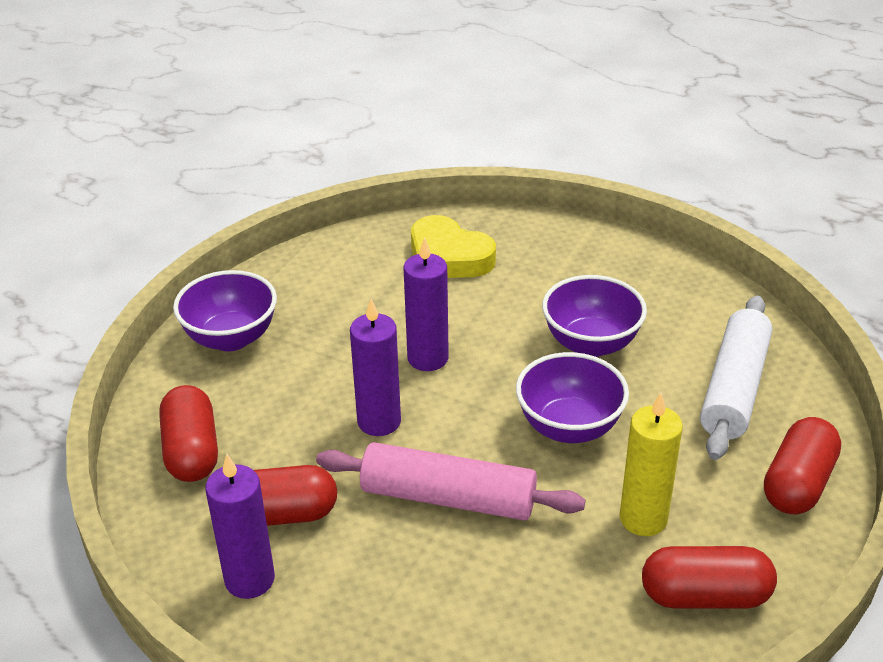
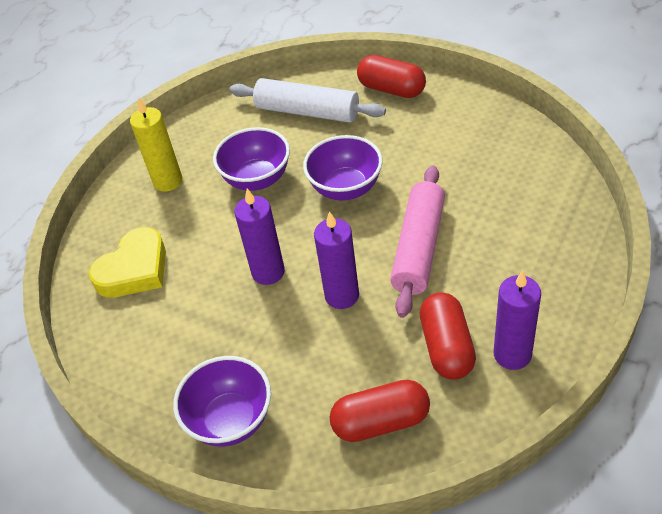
camera: 85 degrees left, 10 degrees up
yellow candle [620,393,683,536] -> yellow candle moved to [130,97,183,192]
red capsule [642,546,777,609] -> none

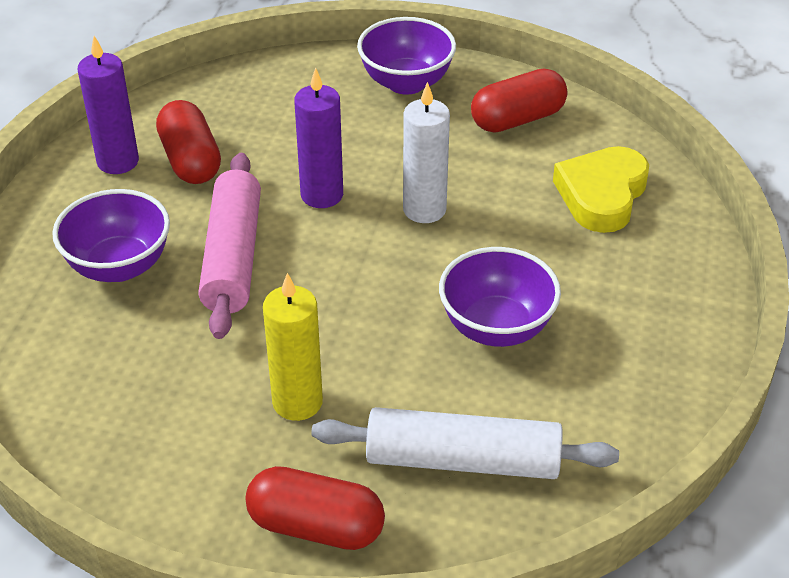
camera: 160 degrees right, 5 degrees down
yellow candle [130,97,183,192] -> yellow candle moved to [263,273,323,421]
purple candle [234,189,285,285] -> white candle [403,82,450,223]
purple bowl [303,135,383,201] -> purple bowl moved to [52,189,170,282]
red capsule [330,380,430,442] -> red capsule moved to [471,69,567,133]

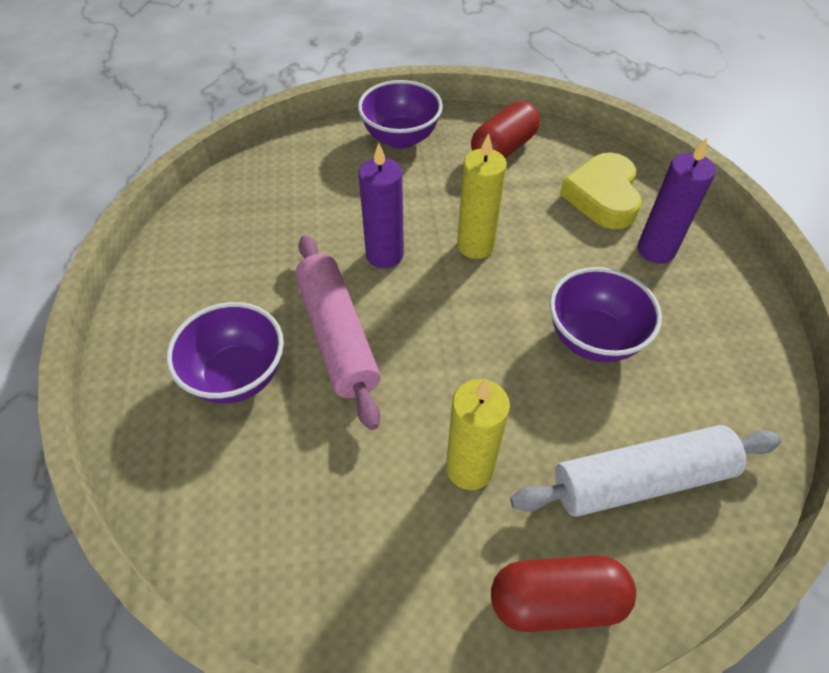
camera: 20 degrees left, 10 degrees up
purple candle [78,36,139,174] -> purple candle moved to [638,138,716,264]
red capsule [156,100,221,184] -> none
white candle [403,82,450,223] -> yellow candle [457,133,507,259]

